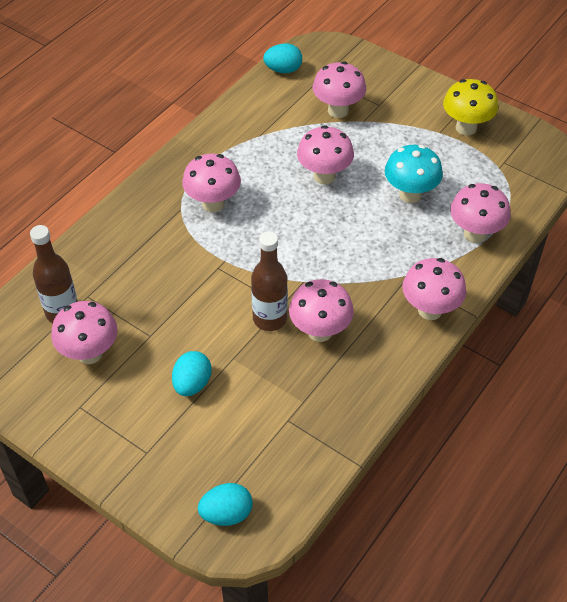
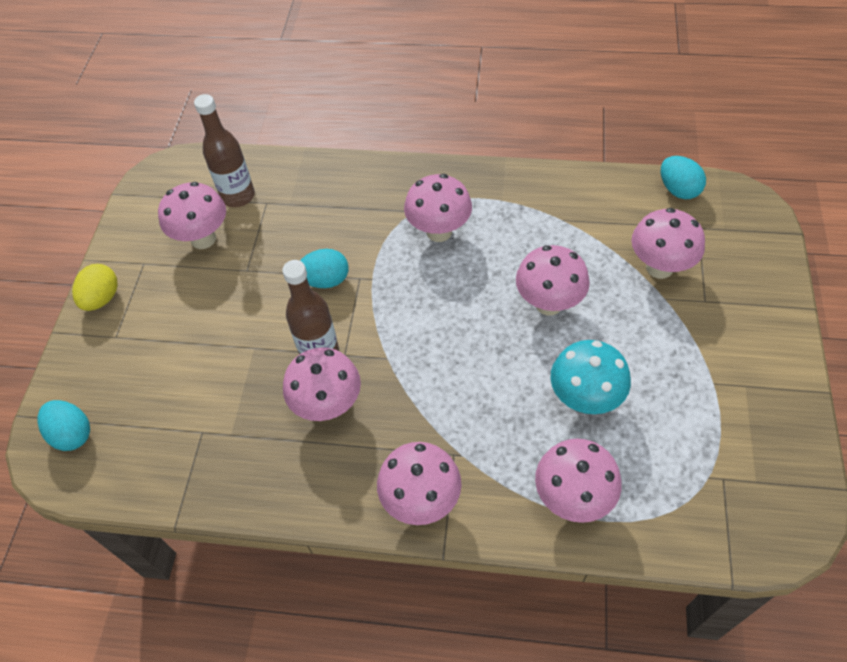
camera: 65 degrees right, 5 degrees up
turquoise egg [172,351,212,396] -> turquoise egg moved to [300,249,348,288]
yellow mushroom [443,79,498,135] -> none
none -> yellow egg [72,264,118,311]

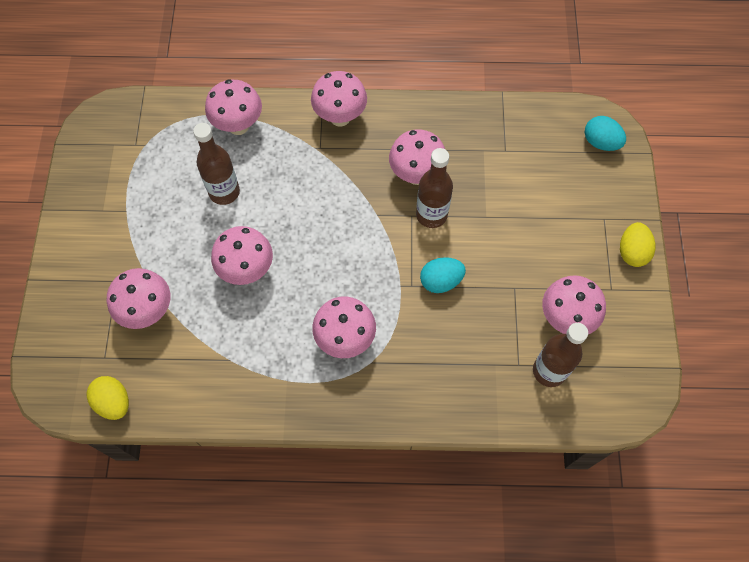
camera: 170 degrees right, 10 degrees up
turquoise mushroom [551,340,631,414] -> brown bottle [193,123,240,205]
turquoise egg [661,156,706,199] -> yellow egg [87,376,129,420]

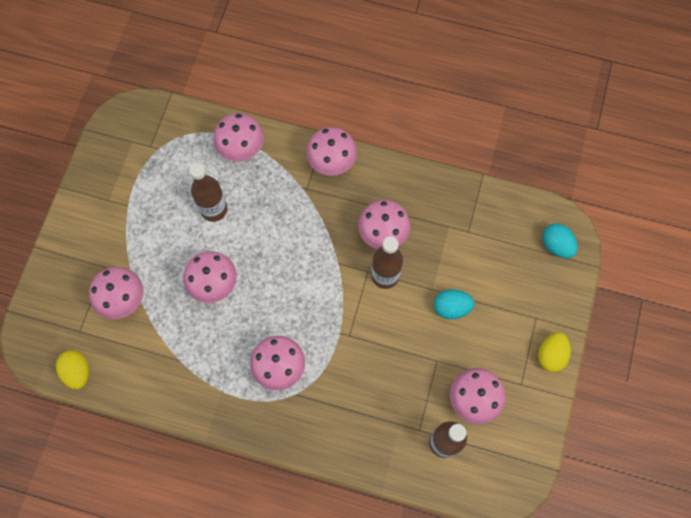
camera: 15 degrees right, 5 degrees up
turquoise egg [420,257,466,293] -> turquoise egg moved to [434,289,475,319]

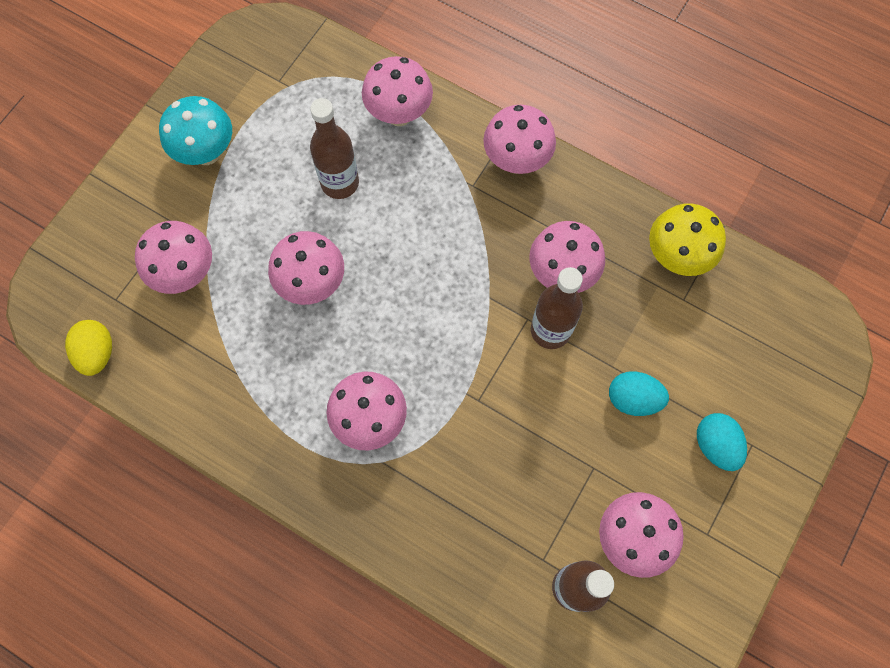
camera: 15 degrees right, 0 degrees up
yellow egg [538,332,571,372] -> none
turquoise egg [542,223,578,258] -> turquoise egg moved to [697,413,747,471]
none -> turquoise mushroom [159,96,232,165]
none -> yellow mushroom [649,203,726,276]

